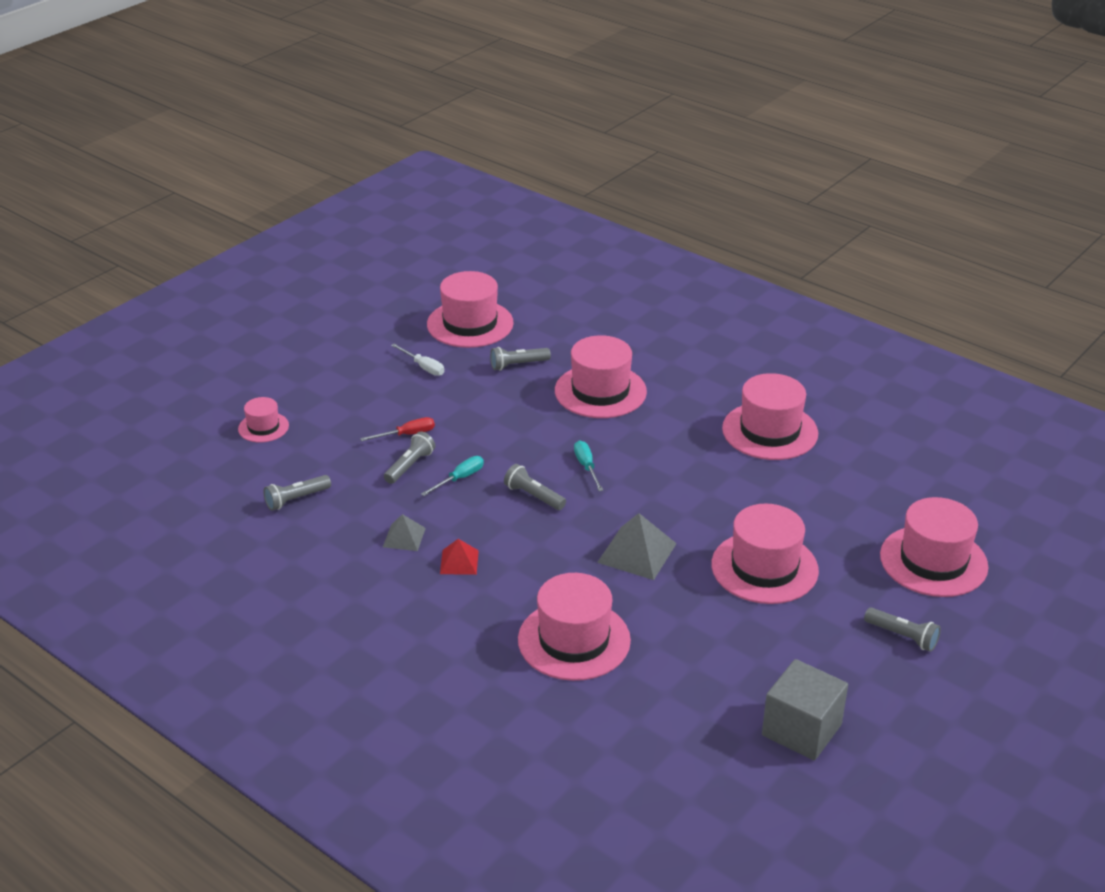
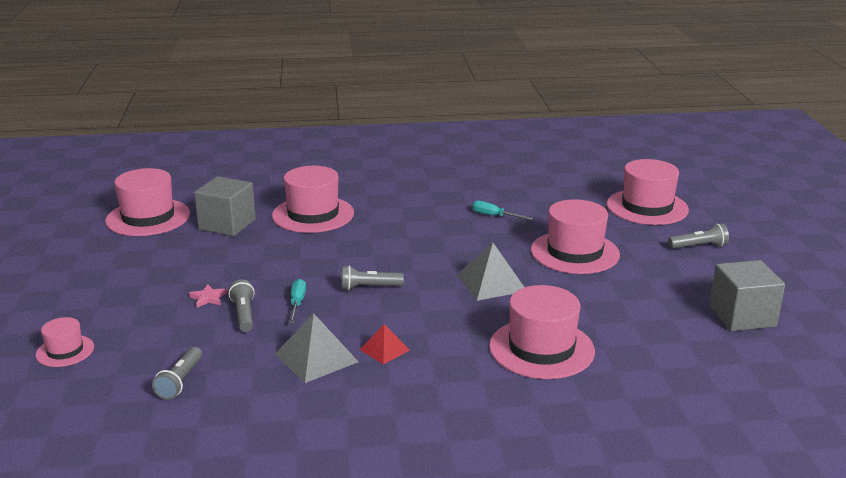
camera: 45 degrees left, 10 degrees down
red screwdriver [360,417,435,441] -> pink star [189,284,227,307]
grey pyramid [383,514,426,551] -> grey pyramid [275,314,358,383], size x1.68
white screwdriver [391,344,444,376] -> none
grey flashlight [490,347,551,371] -> grey cube [194,176,256,236]
turquoise screwdriver [574,441,603,491] -> turquoise screwdriver moved to [472,201,533,220]
pink hat [722,373,818,460] -> none

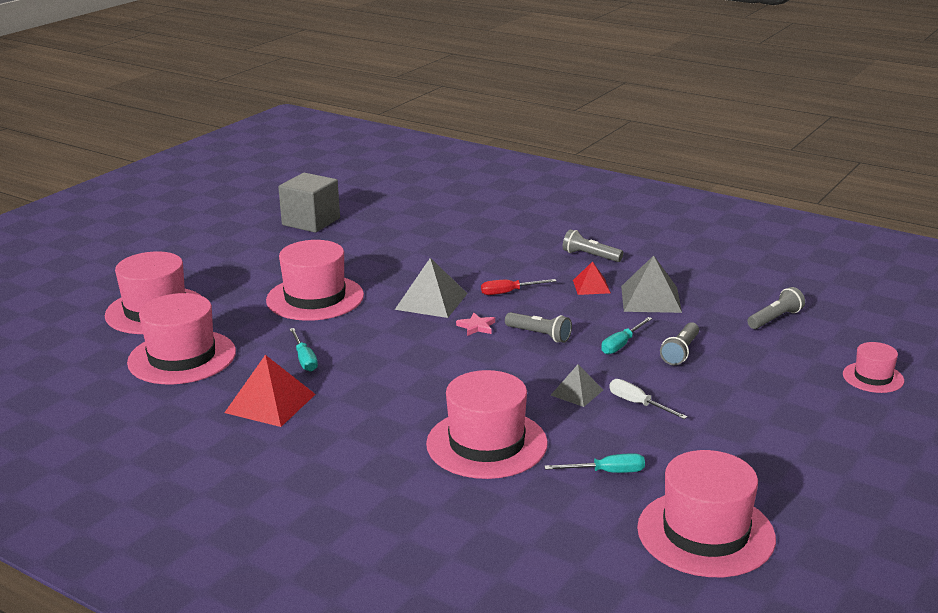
camera: 140 degrees left, 0 degrees up
pink star [189,284,227,307] -> pink star moved to [456,313,495,336]
grey cube [194,176,256,236] -> turquoise screwdriver [544,453,645,473]
pink hat [489,285,595,379] -> pink hat moved to [127,293,236,384]
grey flashlight [668,224,729,249] -> grey flashlight moved to [563,229,623,262]
none -> red pyramid [224,355,316,427]
none -> red screwdriver [481,279,556,295]
none -> grey pyramid [551,365,603,407]
none -> white screwdriver [609,379,688,419]

